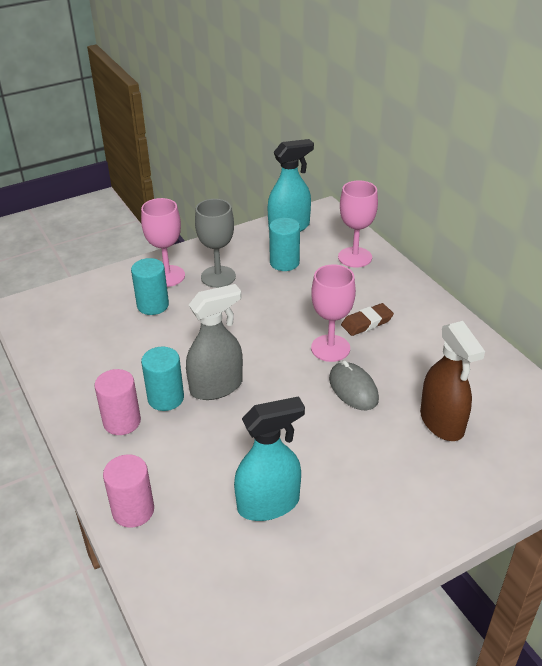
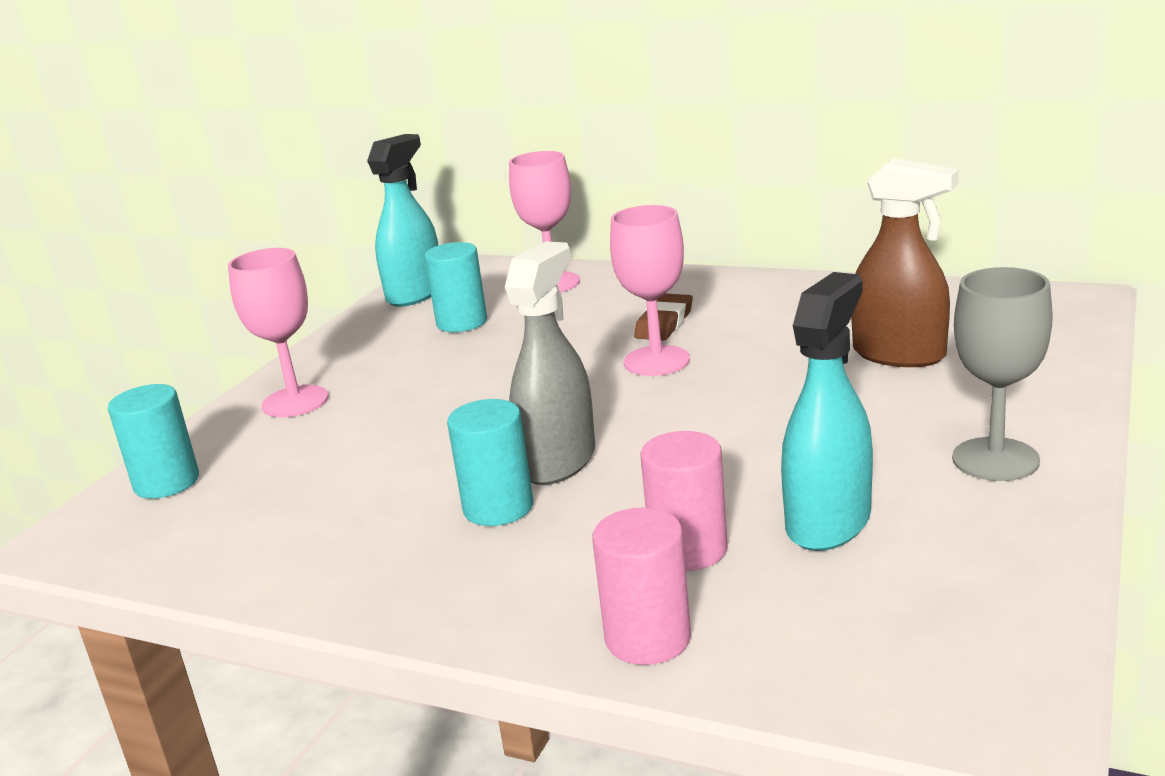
camera: 35 degrees left, 15 degrees down
pink cylinder [94,369,141,435] -> pink cylinder moved to [640,431,728,571]
turquoise cylinder [131,258,169,315] -> turquoise cylinder moved to [108,384,199,499]
grey goblet [195,199,236,288] -> grey goblet moved to [952,267,1053,481]
grey mouse [329,360,379,410] -> none

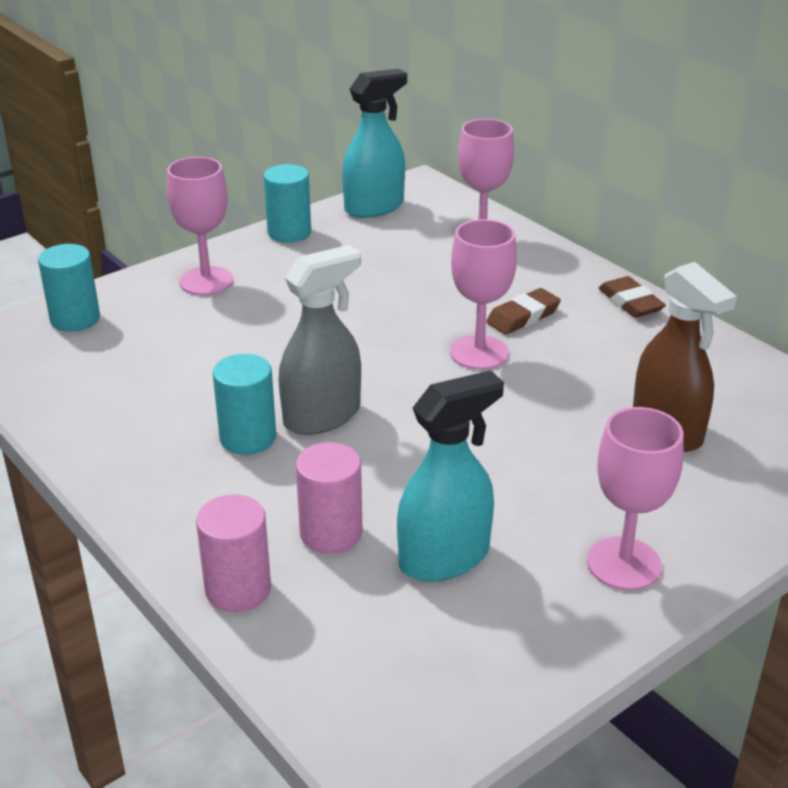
camera: 25 degrees right, 10 degrees up
turquoise cylinder [424,242,487,332] -> turquoise cylinder moved to [264,164,311,243]
grey goblet [952,267,1053,481] -> pink goblet [587,407,684,590]
none -> brown eraser [598,276,666,318]

